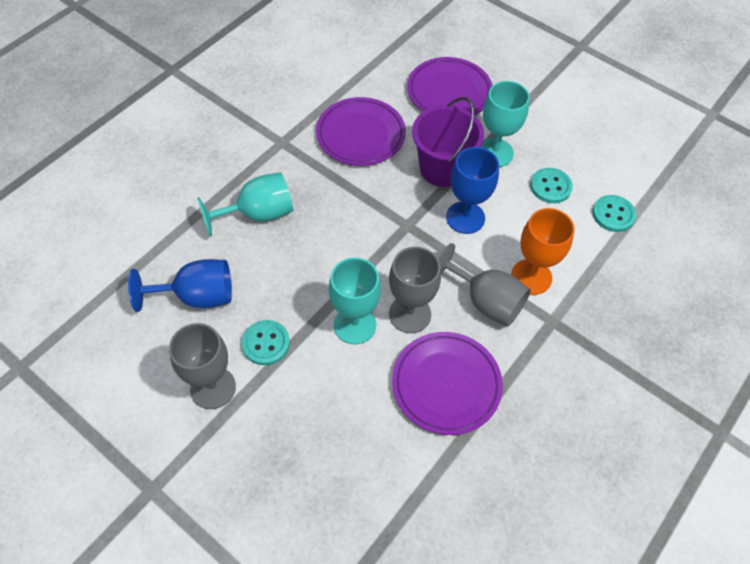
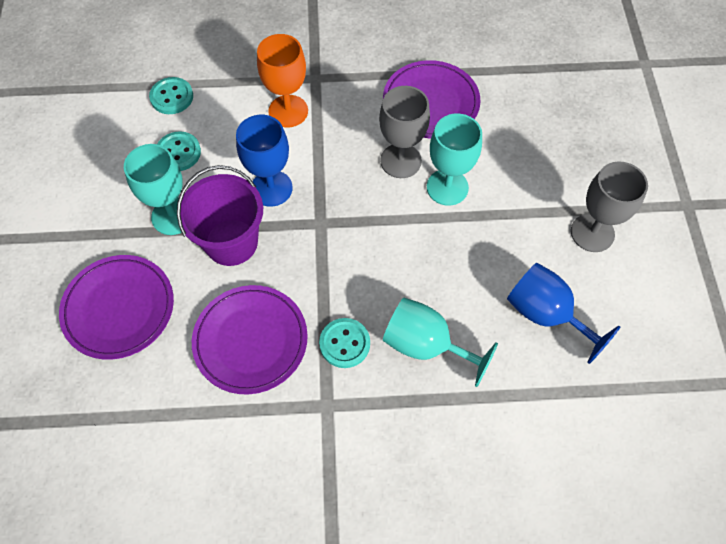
camera: 130 degrees left, 5 degrees up
turquoise button [242,320,290,365] -> turquoise button moved to [319,318,370,368]
grey goblet [437,243,531,327] -> none

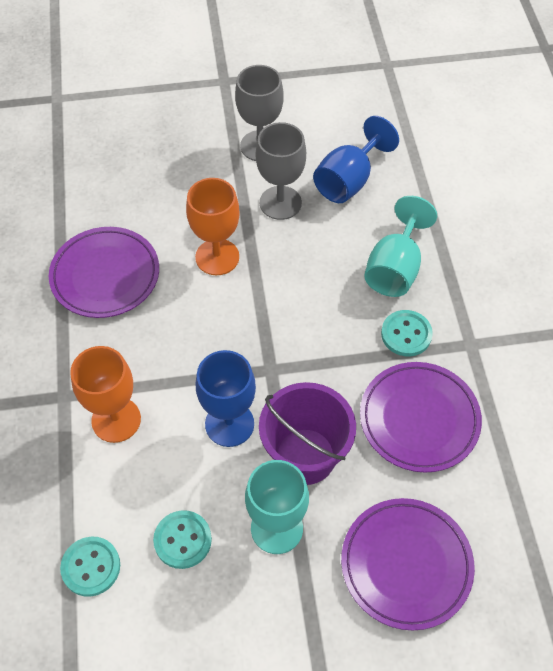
camera: 95 degrees left, 5 degrees down
grey goblet [379,86,430,178] -> grey goblet moved to [256,122,306,220]
turquoise goblet [427,114,482,206] -> orange goblet [186,178,240,275]

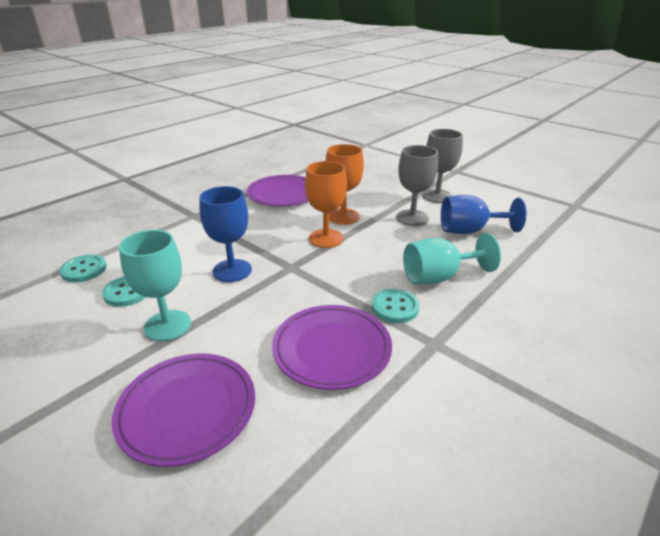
camera: 50 degrees right, 25 degrees down
orange goblet [70,346,141,443] -> orange goblet moved to [305,161,347,248]
purple bucket [259,382,356,485] -> none

